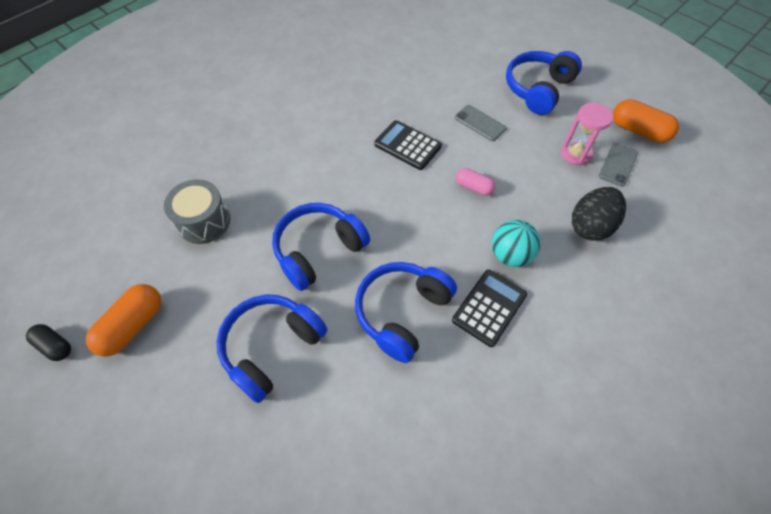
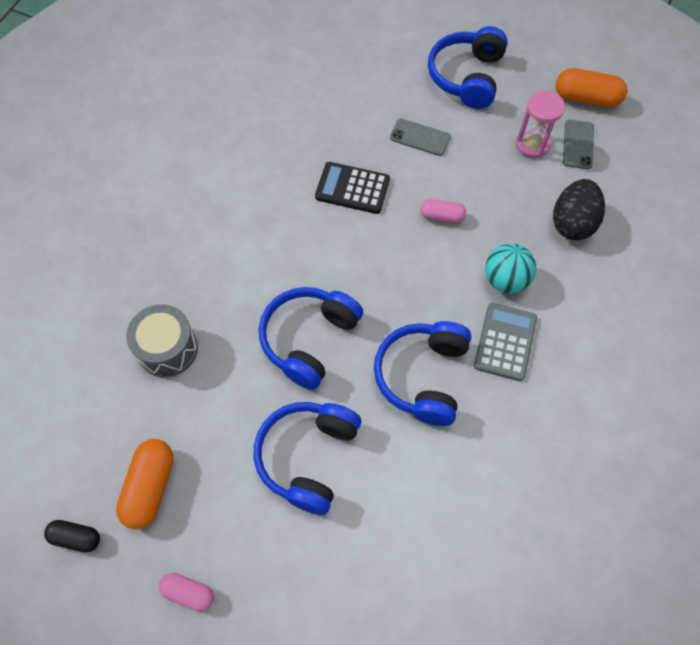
camera: 20 degrees left, 5 degrees up
black calculator [452,270,527,347] -> grey calculator [474,303,537,381]
none -> pink capsule [159,573,214,612]

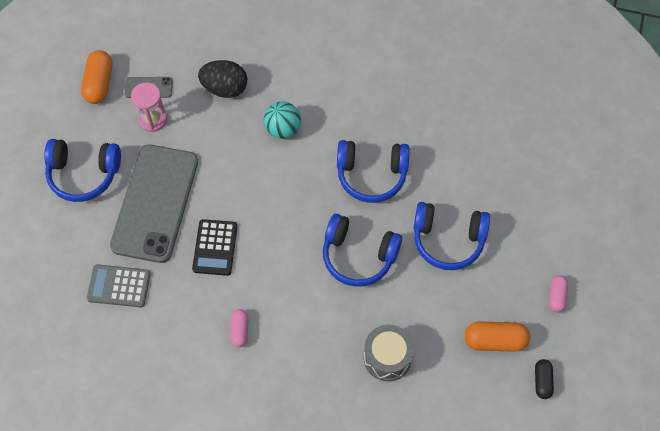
camera: 100 degrees left, 0 degrees up
grey phone [390,119,451,156] -> grey phone [110,144,198,263], size x2.50
pink capsule [420,199,466,223] -> pink capsule moved to [230,309,248,348]
grey calculator [474,303,537,381] -> grey calculator moved to [87,264,151,307]

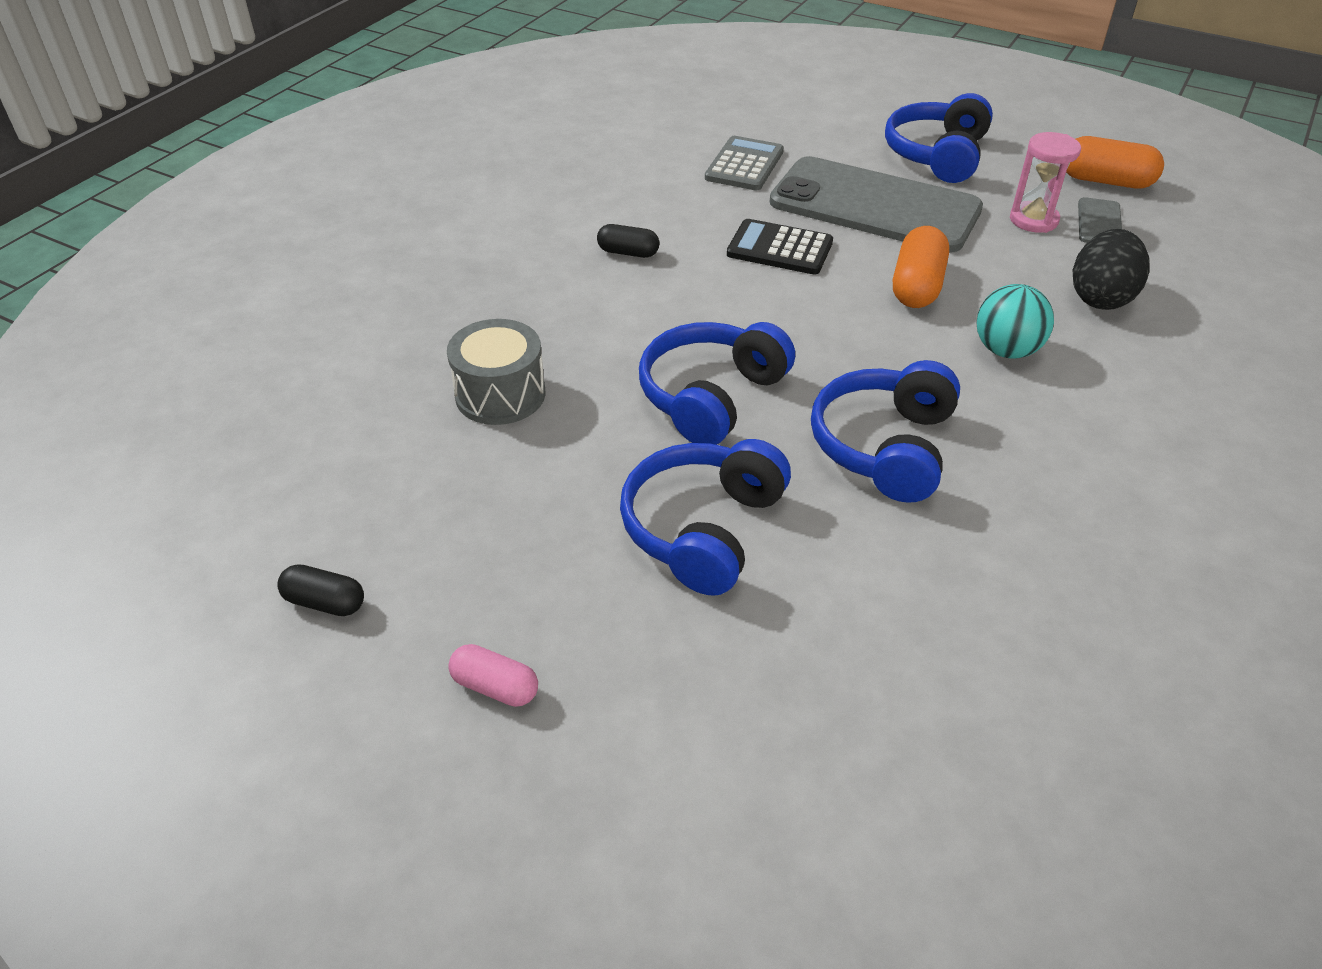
camera: 105 degrees right, 20 degrees down
pink capsule [230,309,248,348] -> black capsule [597,224,659,258]
orange capsule [465,321,530,352] -> orange capsule moved to [893,226,949,308]

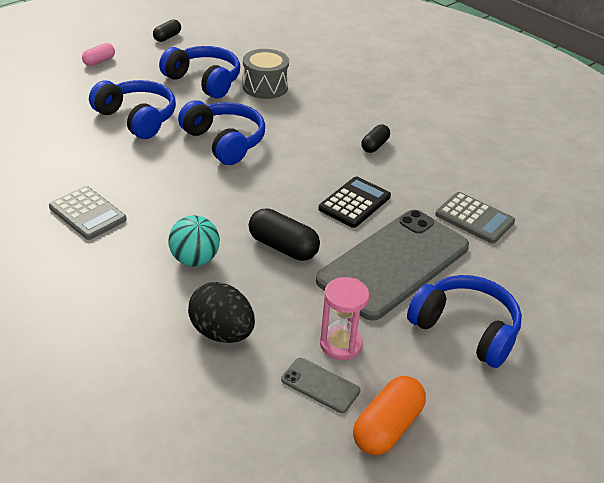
camera: 105 degrees right, 5 degrees down
blue headphones [811,360,960,503] -> blue headphones moved to [159,46,240,99]
orange capsule [893,226,949,308] -> black capsule [249,208,320,261]
none -> grey calculator [49,186,127,240]

